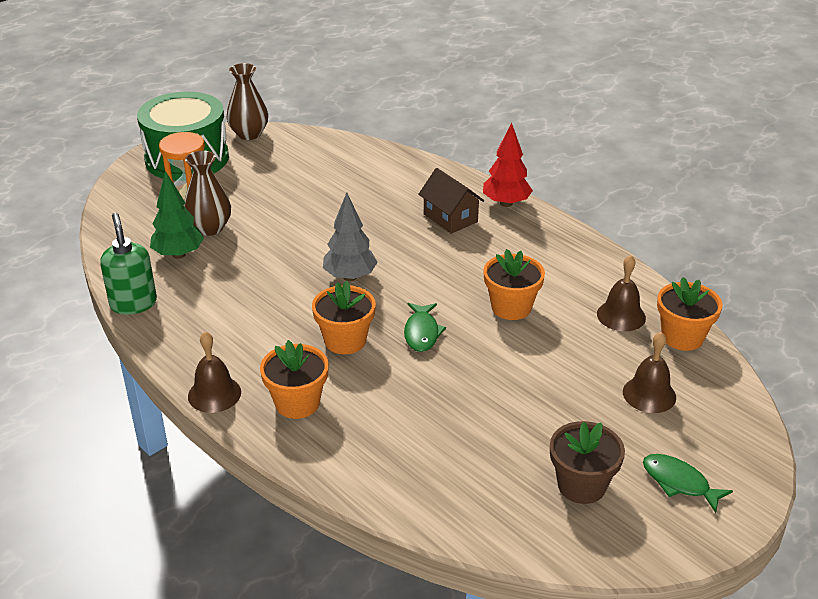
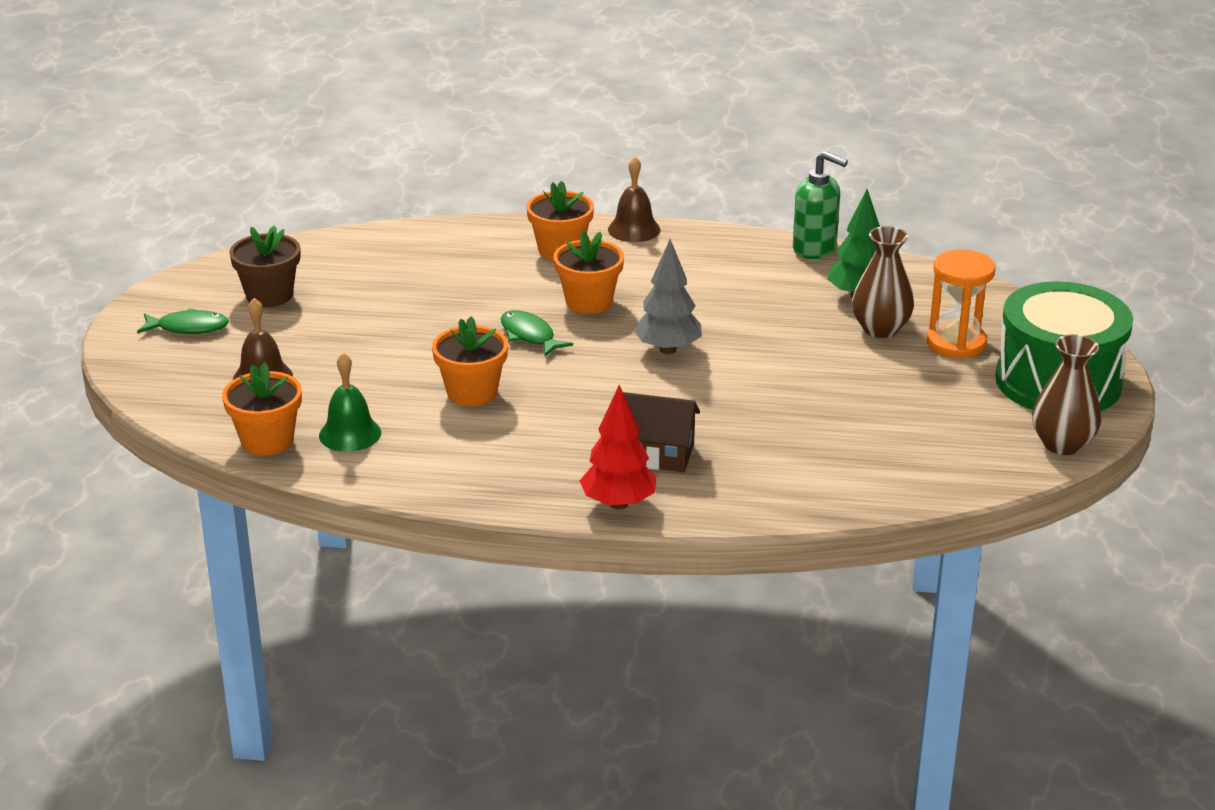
camera: 140 degrees right, 5 degrees down
brown bell [597,255,646,331] -> green bell [319,352,381,452]

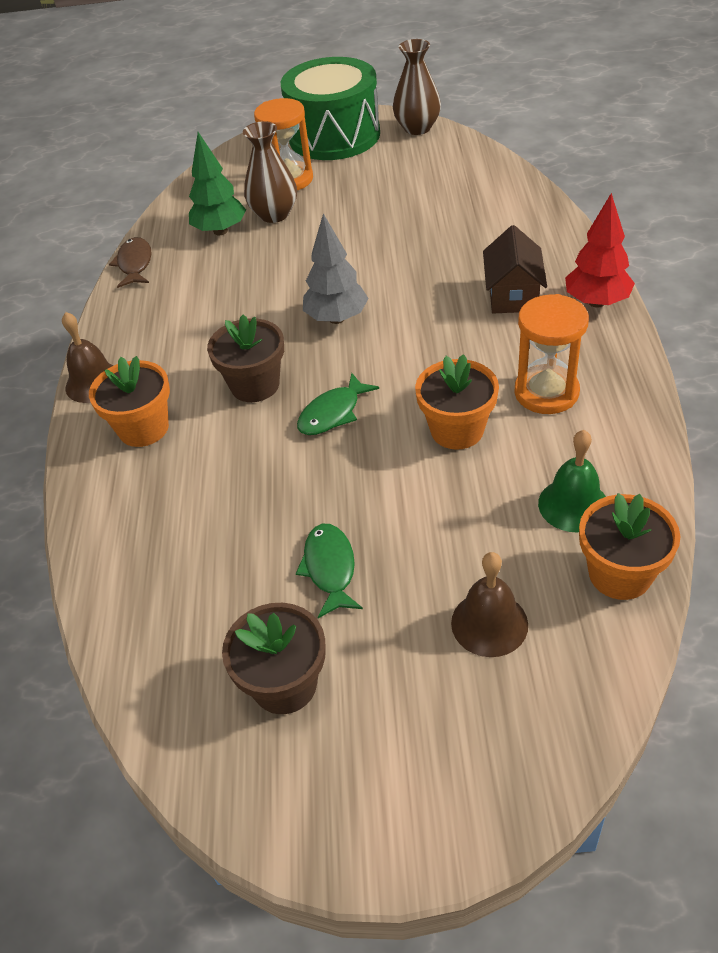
camera: 95 degrees left, 15 degrees up
green fish [137,308,229,334] -> green fish moved to [296,524,363,618]
orange flower pot [553,231,624,314] -> brown flower pot [207,315,284,402]
green soap dispenser [793,151,848,259] -> brown fish [109,237,152,288]
none -> orange hourglass [514,294,589,414]

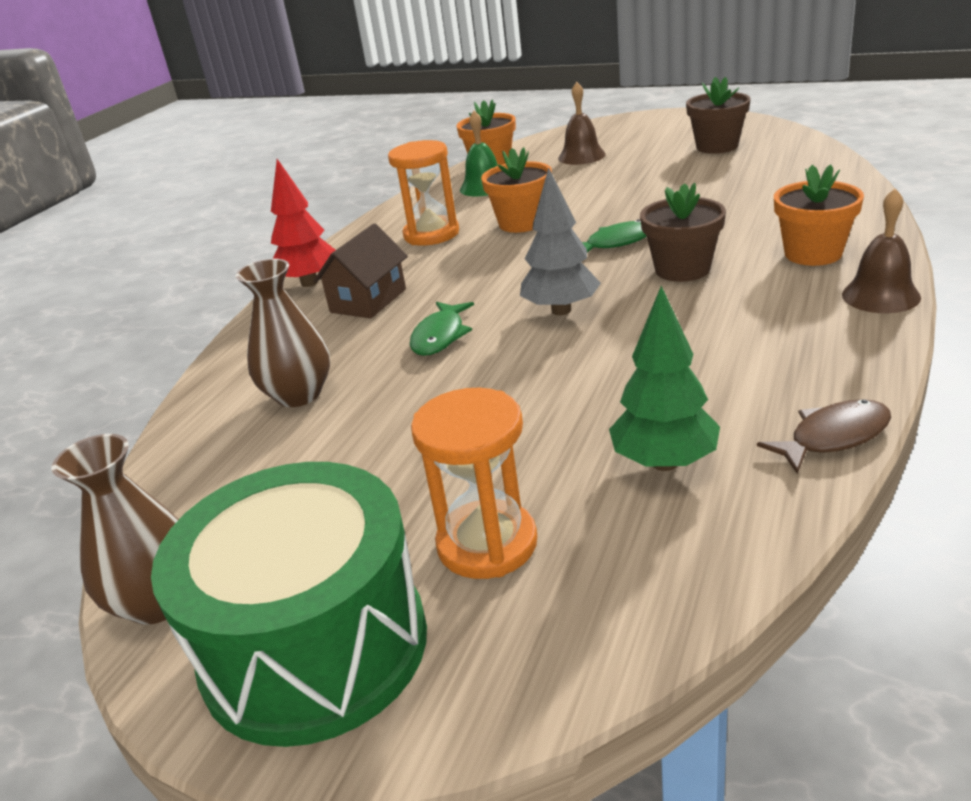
camera: 155 degrees left, 15 degrees down
brown fish [109,237,152,288] -> brown fish turned 135 degrees counterclockwise [757,399,891,474]
brown vase [243,121,297,223] -> brown vase moved to [236,259,330,407]
green fish [296,524,363,618] -> green fish moved to [410,302,474,356]

